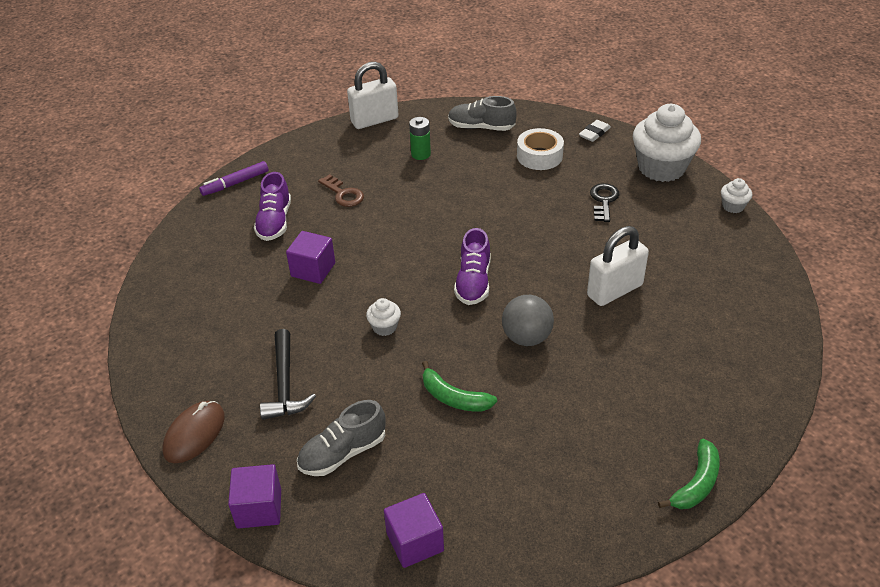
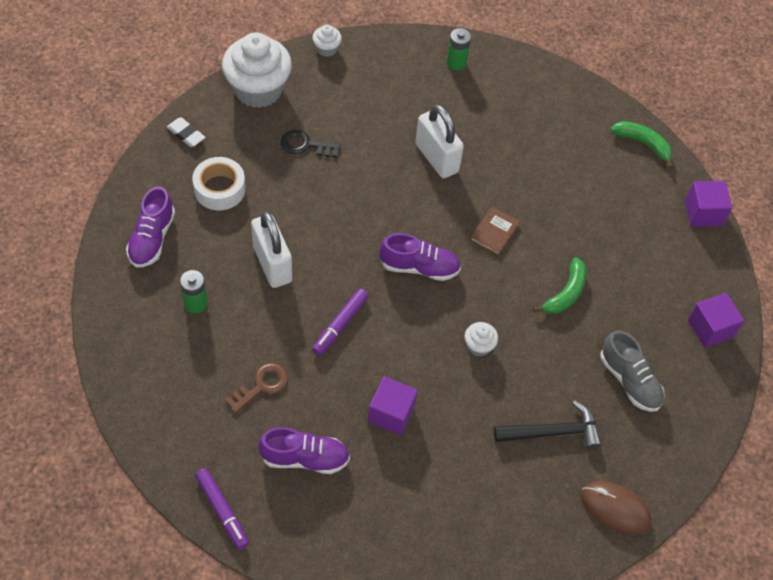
camera: 95 degrees left, 15 degrees up
purple cube [228,464,281,529] -> purple cube moved to [685,181,732,227]
white padlock [347,62,399,129] -> white padlock moved to [251,211,292,288]
grey shoe [448,96,517,131] -> purple shoe [126,187,175,268]
grey ball [502,295,554,346] -> brown book [470,207,520,255]
none -> purple marker [312,289,369,355]
none -> green battery [447,28,471,71]

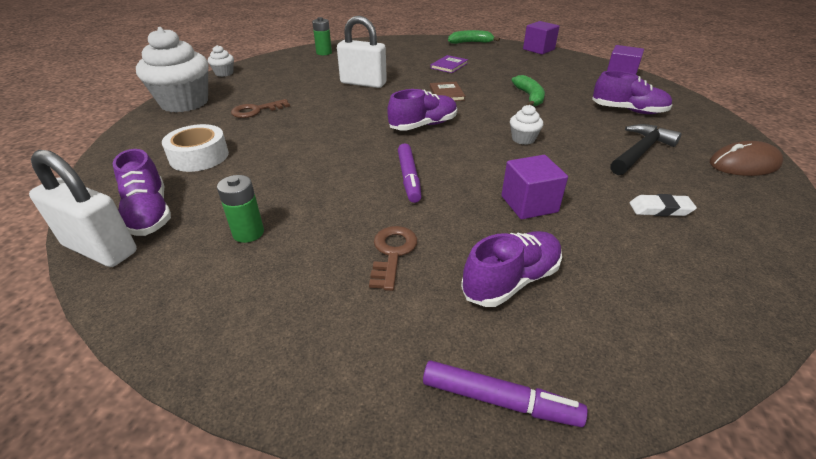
camera: 35 degrees left, 20 degrees down
white eraser [167,117,205,147] -> white eraser moved to [630,194,697,216]
white padlock [251,211,292,288] -> white padlock moved to [29,150,137,267]
black key [281,130,341,158] -> brown key [231,99,290,118]
grey shoe [600,330,665,412] -> purple shoe [592,71,673,114]
none -> purple book [430,55,468,73]

